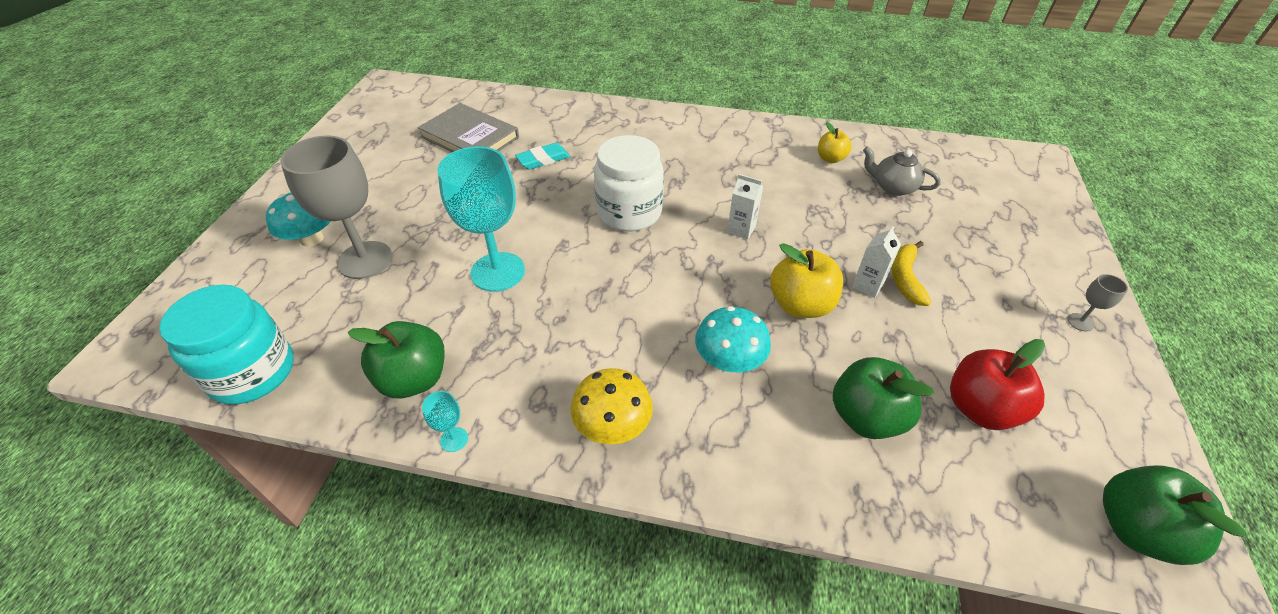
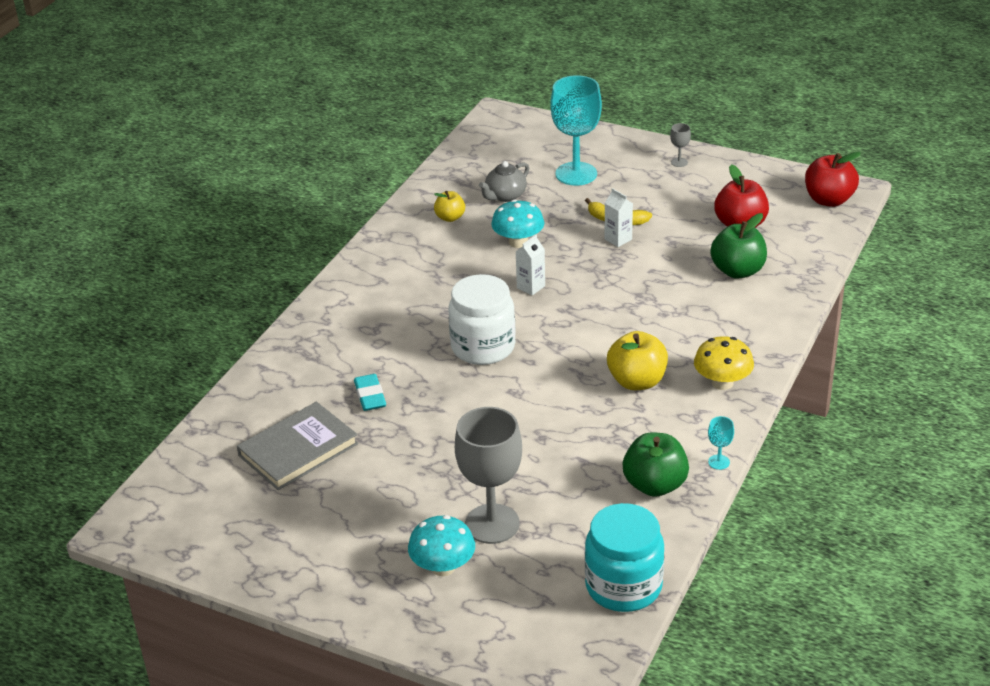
camera: 75 degrees left, 10 degrees down
turquoise goblet [437,146,525,292] -> turquoise goblet moved to [550,75,602,186]
turquoise mushroom [695,306,771,372] -> turquoise mushroom moved to [491,199,544,248]
yellow apple [770,243,843,318] -> yellow apple moved to [607,331,668,390]
green apple [1103,465,1246,565] -> red apple [805,152,861,207]

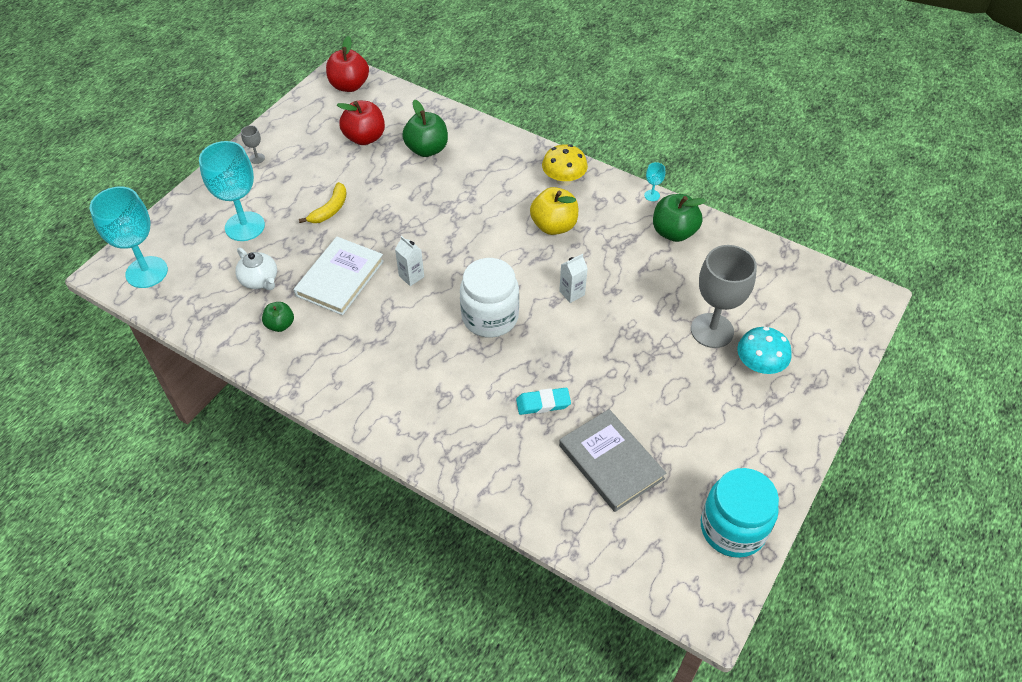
camera: 85 degrees left, 15 degrees up
yellow apple [434,191,465,222] -> green apple [262,302,294,332]
grey teapot [479,161,529,202] -> white teapot [235,248,277,290]
turquoise mushroom [491,199,544,248] -> white book [294,237,384,315]
turquoise jar [585,503,664,612] -> turquoise jar moved to [701,468,779,558]
white carton [605,188,633,247] -> white carton moved to [559,254,588,303]
none -> turquoise goblet [90,187,168,288]

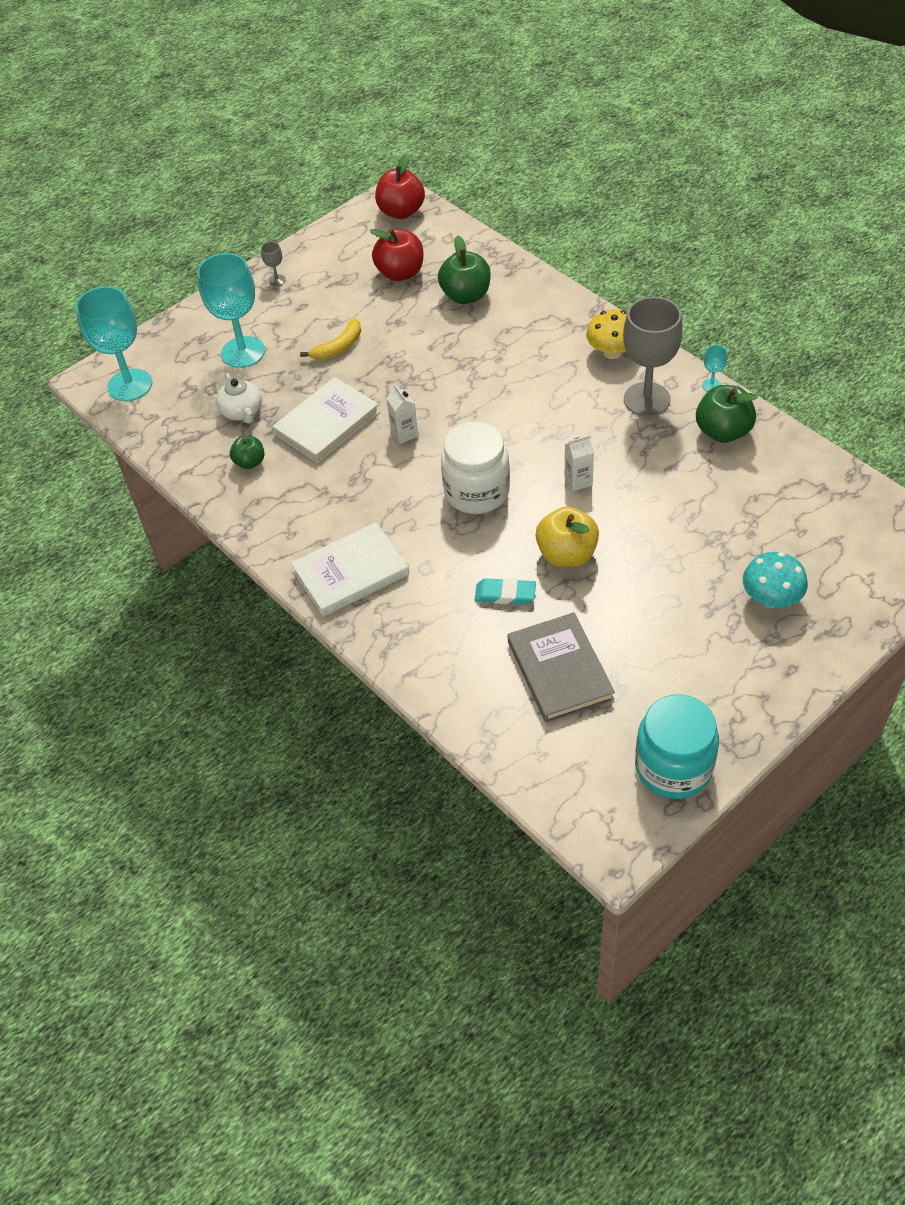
camera: 20 degrees right, 0 degrees up
yellow apple [530,187,578,235] -> yellow apple moved to [536,506,599,567]
grey goblet [691,245,757,348] -> grey goblet moved to [623,297,683,416]
none -> white book [291,522,409,617]

